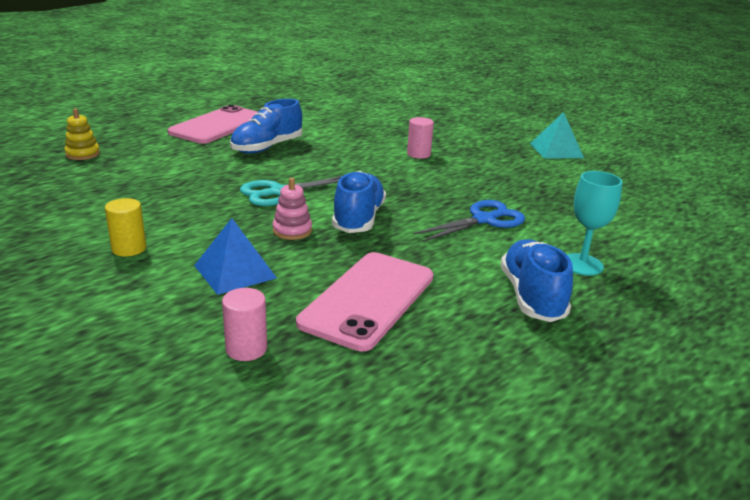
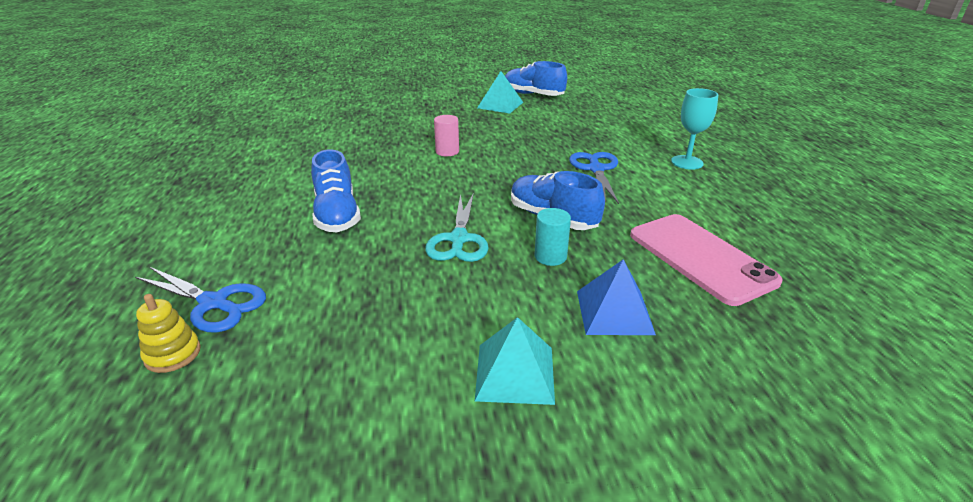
camera: 55 degrees left, 5 degrees up
yellow cylinder [105,198,146,257] -> turquoise pyramid [475,317,555,405]
pink phone [168,105,258,144] -> none
pink cylinder [222,288,267,361] -> none
pink stacking toy [272,178,312,240] -> turquoise cylinder [535,208,571,266]
blue shoe [501,239,573,322] -> blue shoe moved to [505,61,567,96]
none -> blue scissors [135,267,266,333]

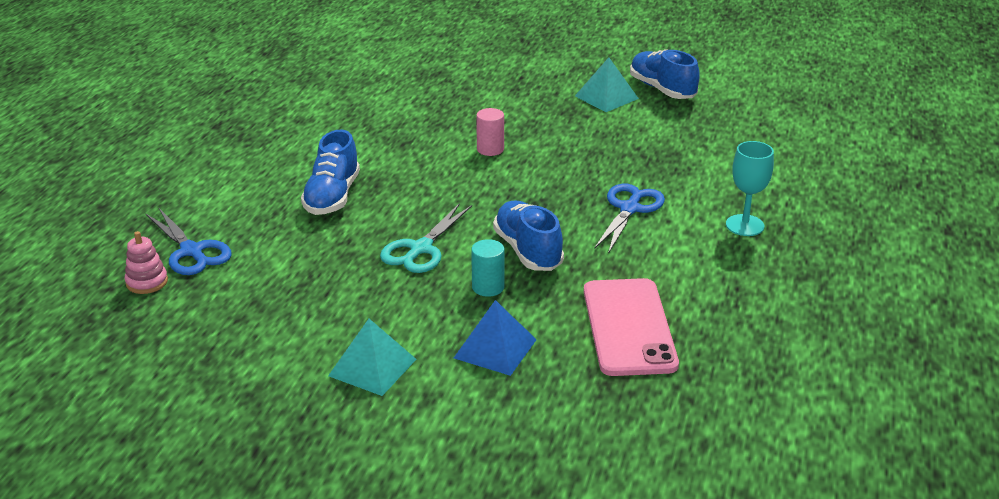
camera: 25 degrees right, 0 degrees up
yellow stacking toy [136,294,201,373] -> pink stacking toy [125,231,168,294]

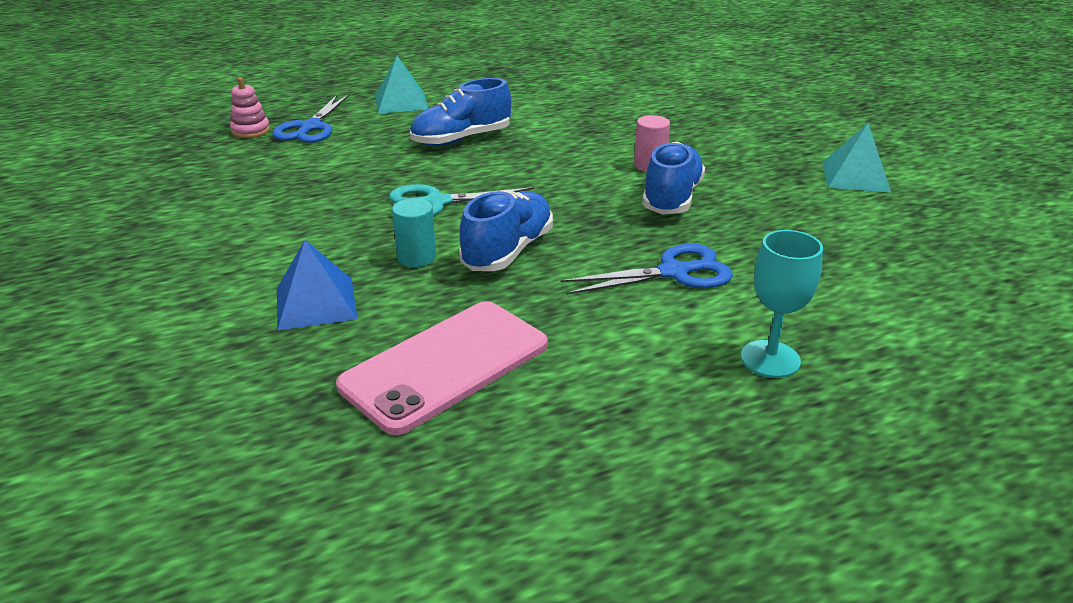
camera: 50 degrees right, 0 degrees up
turquoise pyramid [328,319,416,396] -> turquoise pyramid moved to [375,56,428,114]
blue shoe [630,49,700,99] -> blue shoe moved to [642,142,705,215]

